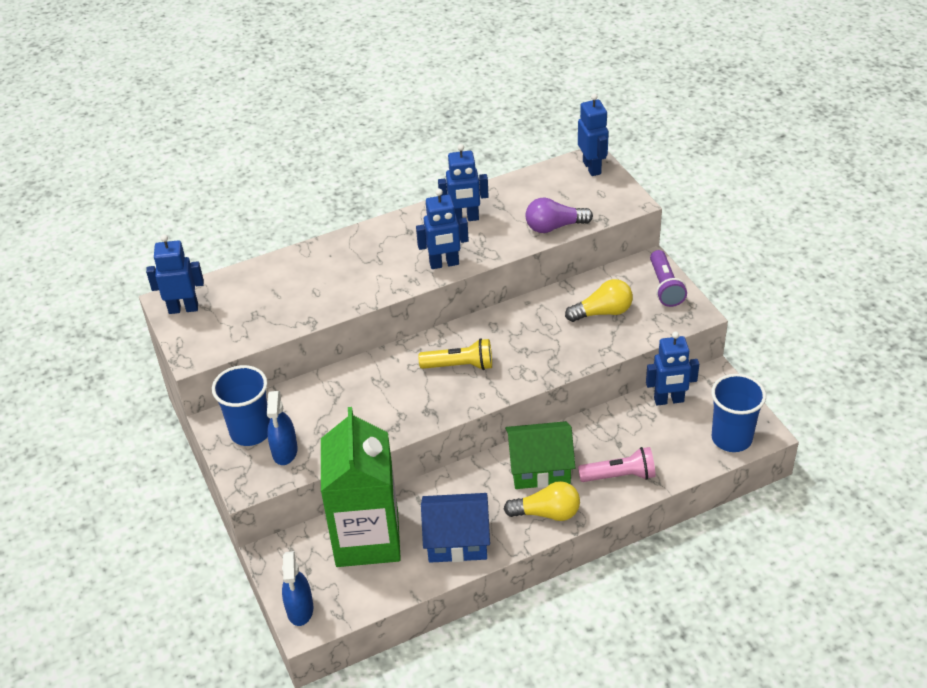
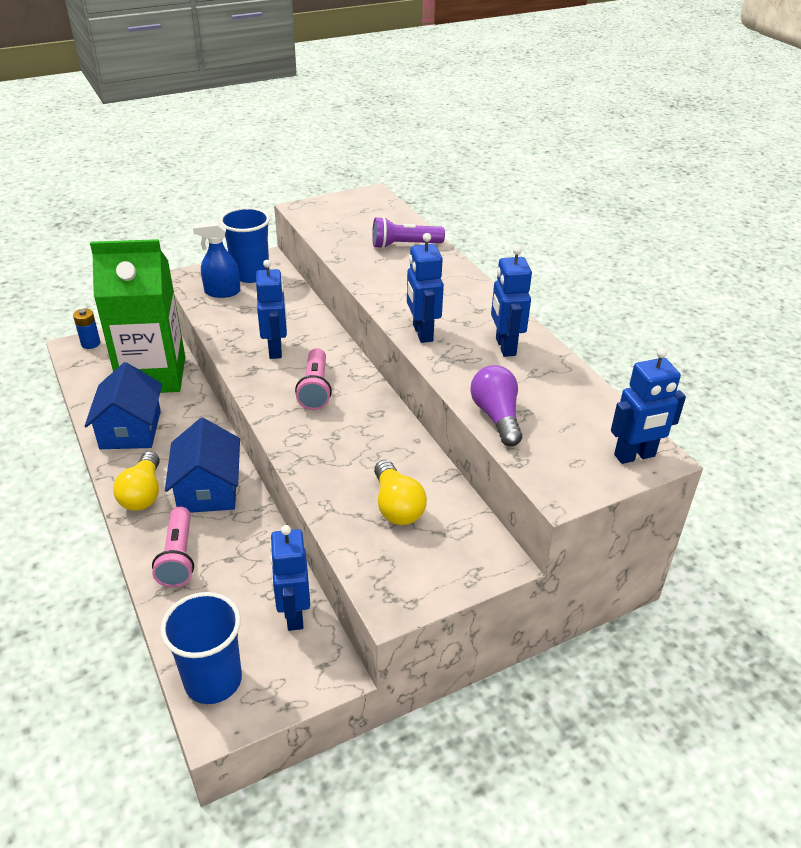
camera: 85 degrees right, 5 degrees down
blue robot [146,234,204,314] -> blue robot moved to [256,260,287,359]
blue spray bottle [282,551,313,626] -> blue battery [73,309,100,349]
yellow flashlight [418,338,492,370] -> pink flashlight [295,348,332,410]
green house [505,421,575,489] -> blue house [165,418,240,513]
purple flashlight [650,250,687,307] -> purple flashlight moved to [372,217,445,249]

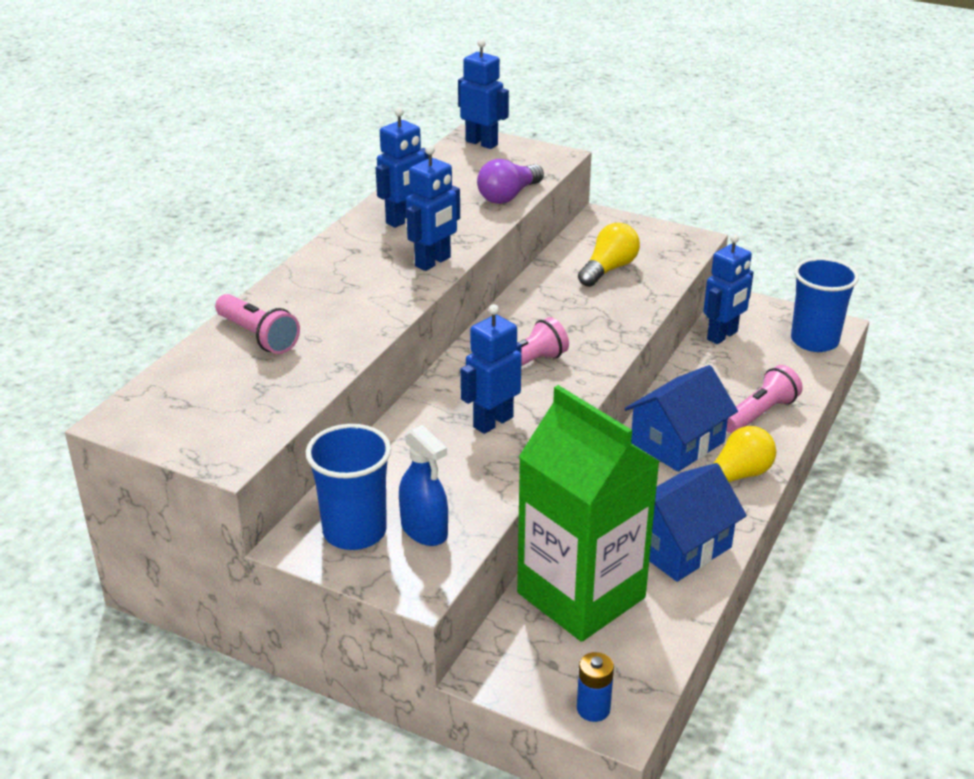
camera: 125 degrees left, 5 degrees down
purple flashlight [372,217,445,249] -> pink flashlight [215,294,300,354]

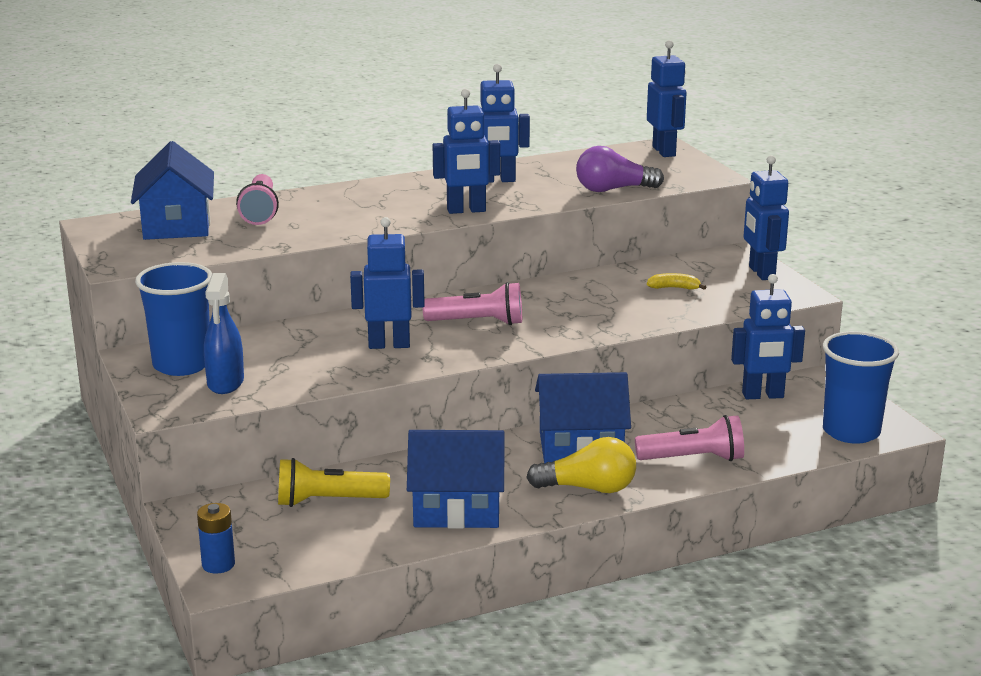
camera: 40 degrees right, 10 degrees down
green carton [517,385,660,642] -> yellow flashlight [278,458,390,507]
yellow light bulb [578,223,640,287] -> yellow banana [647,273,706,290]
none -> blue house [131,141,214,240]
none -> blue robot [744,155,789,280]

